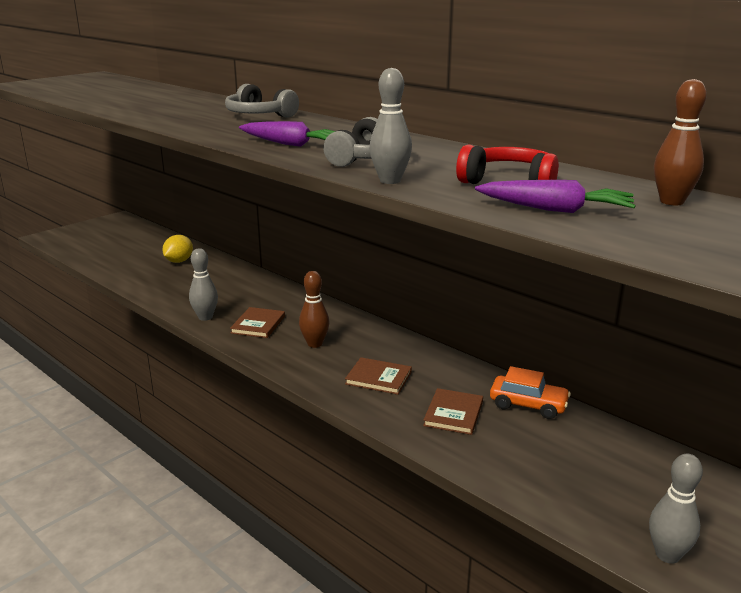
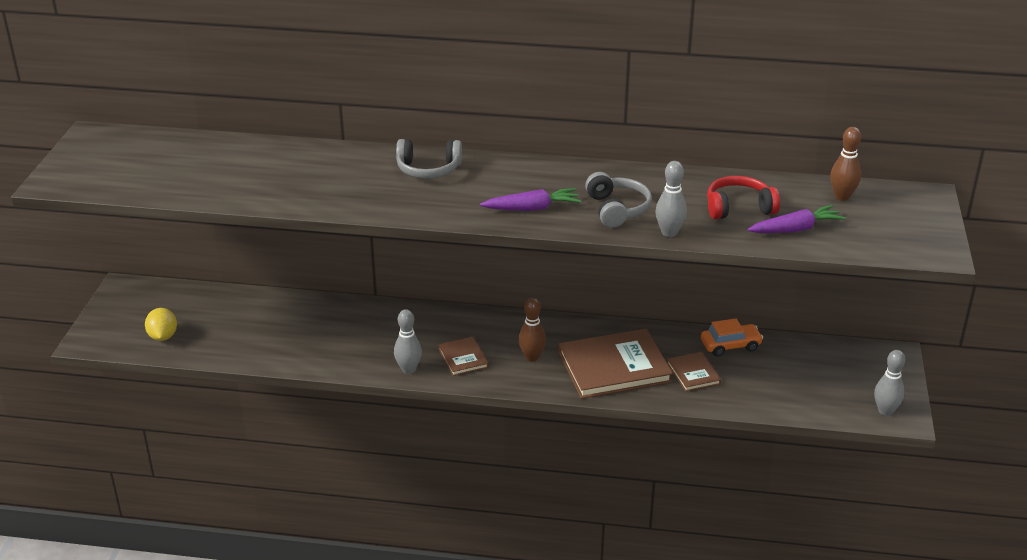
camera: 35 degrees left, 10 degrees up
yellow lemon [162,235,193,263] -> yellow lemon moved to [145,308,177,341]
brown book [345,357,412,395] -> brown book [559,329,673,399], size x2.01

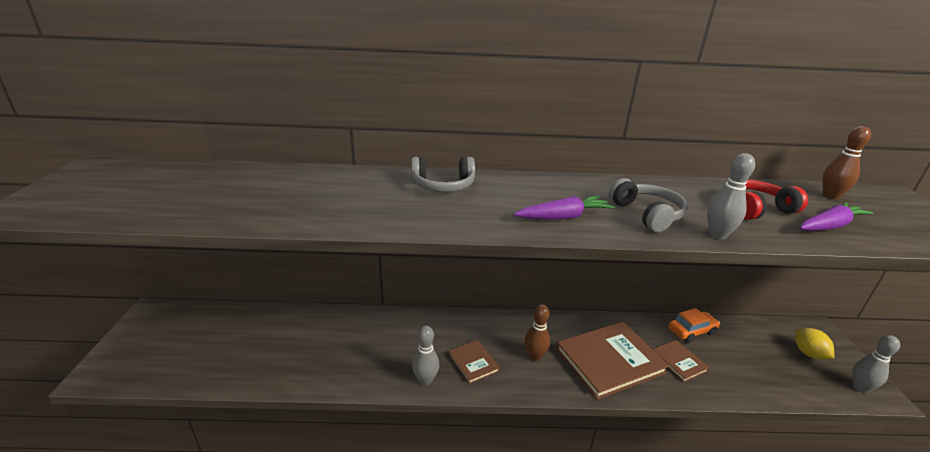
camera: 10 degrees left, 5 degrees down
yellow lemon [145,308,177,341] -> yellow lemon moved to [795,328,835,359]

